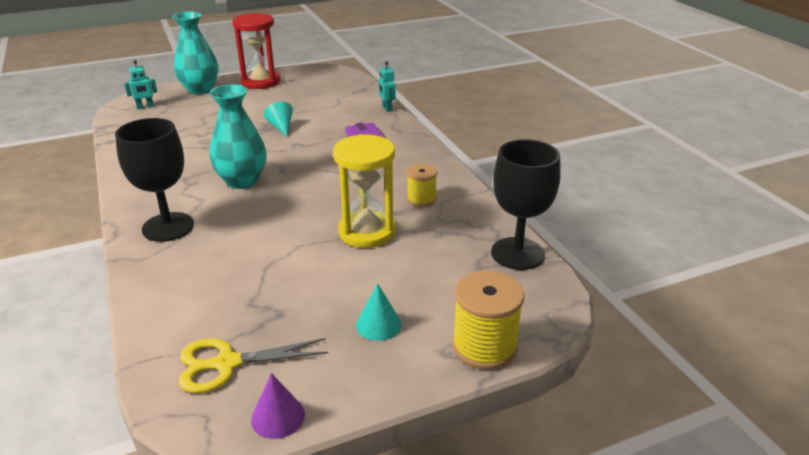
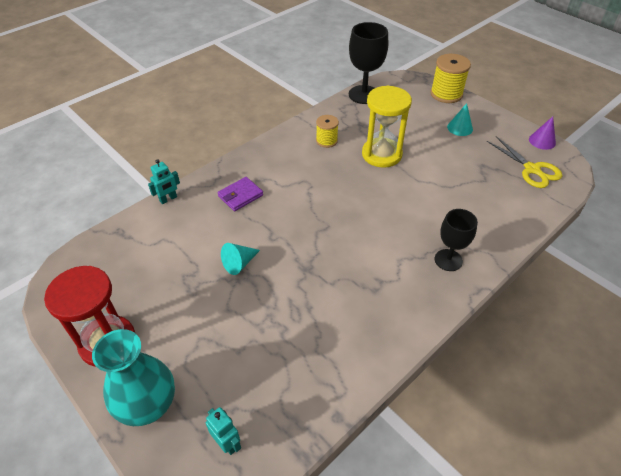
camera: 110 degrees left, 15 degrees up
black goblet [115,118,194,242] -> black goblet [435,209,478,271], size x0.64
turquoise vase [210,84,267,189] -> none

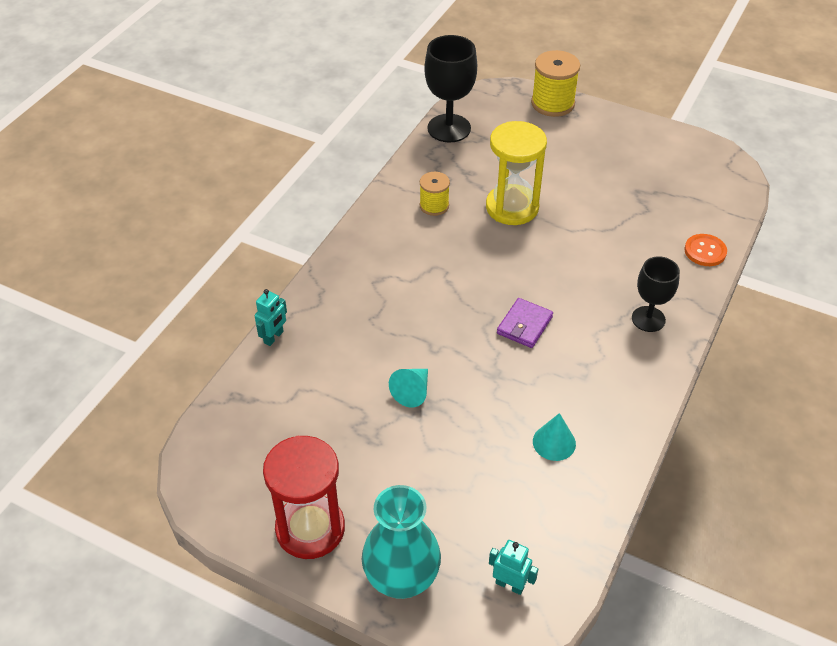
camera: 20 degrees left, 0 degrees up
purple wallet [218,177,263,211] -> purple wallet moved to [497,298,553,348]
turquoise cone [447,103,473,136] -> turquoise cone moved to [533,413,576,461]
yellow scissors [487,136,562,188] -> none
purple cone [529,116,556,150] -> none
none -> orange button [684,234,727,266]

